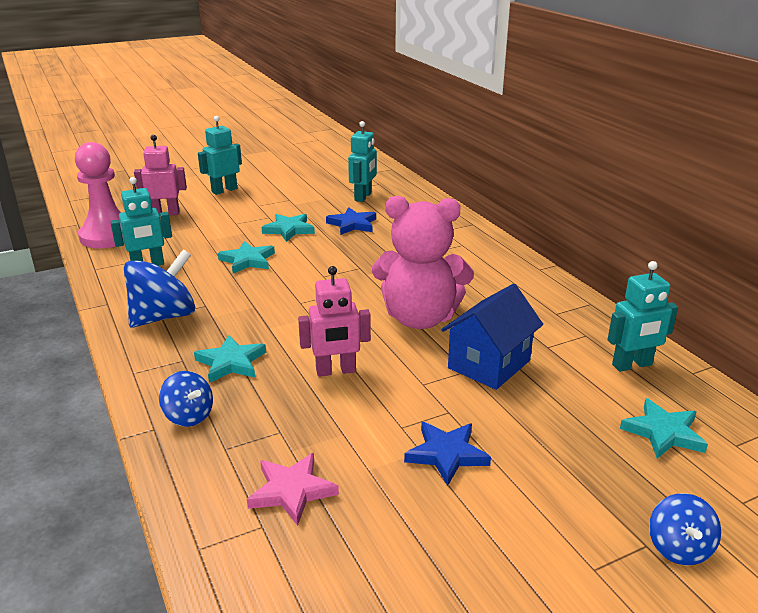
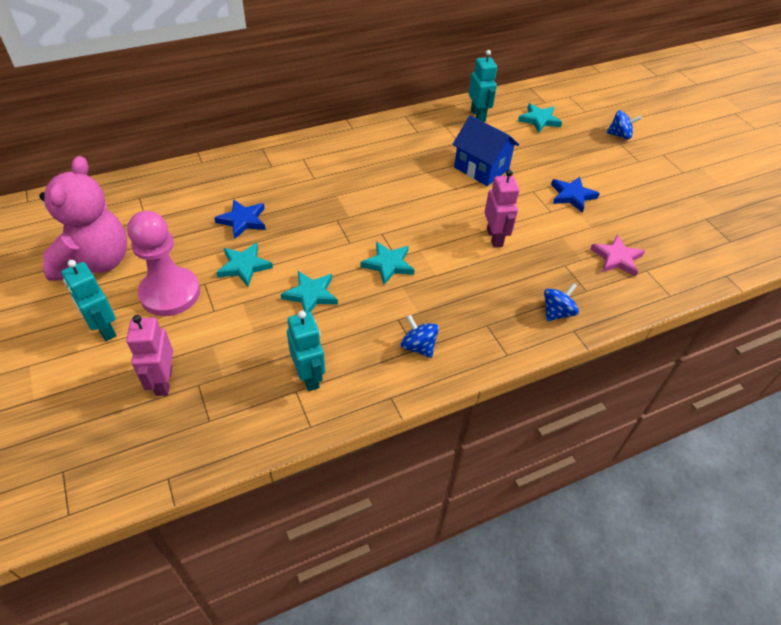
camera: 90 degrees left, 20 degrees up
pink pawn [75,142,124,248] -> pink pawn moved to [127,211,200,316]
blue spinning top [124,249,195,328] -> blue spinning top [401,315,439,358], size x0.56
turquoise star [194,335,266,383] -> turquoise star moved to [360,241,415,285]
turquoise robot [348,121,377,202] -> none
pink teddy bear [372,196,474,329] -> pink teddy bear moved to [39,156,127,281]

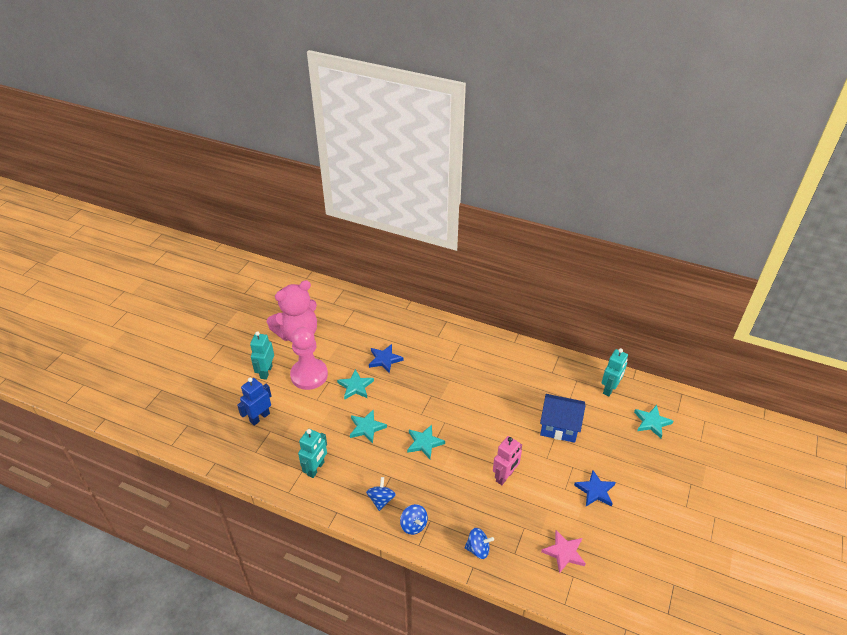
camera: 50 degrees right, 5 degrees down
pink robot [126,315,173,396] -> blue robot [237,378,271,426]
blue house [452,115,519,186] -> blue house turned 75 degrees counterclockwise [540,394,586,443]
blue spinning top [607,110,642,139] -> blue spinning top moved to [400,504,428,535]

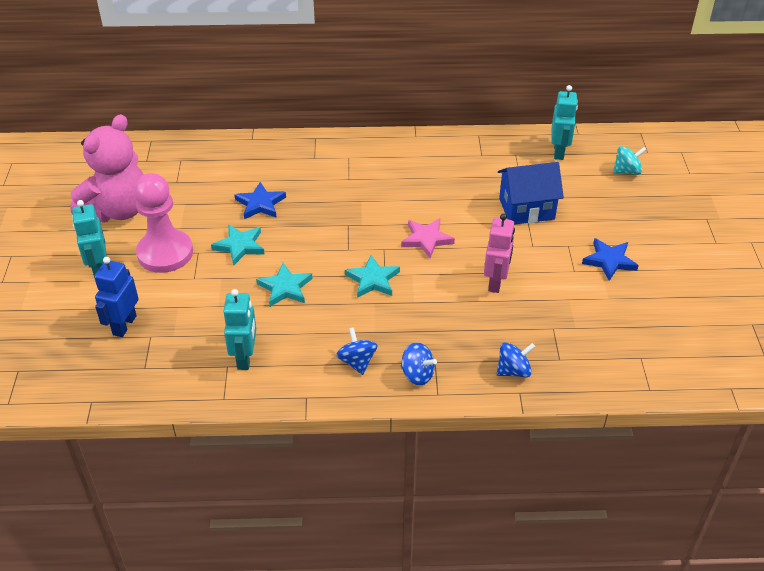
camera: 25 degrees left, 0 degrees up
pink star [541,530,586,573] -> pink star moved to [401,218,455,258]
turquoise star [634,405,673,438] -> turquoise spinning top [613,146,647,175]

